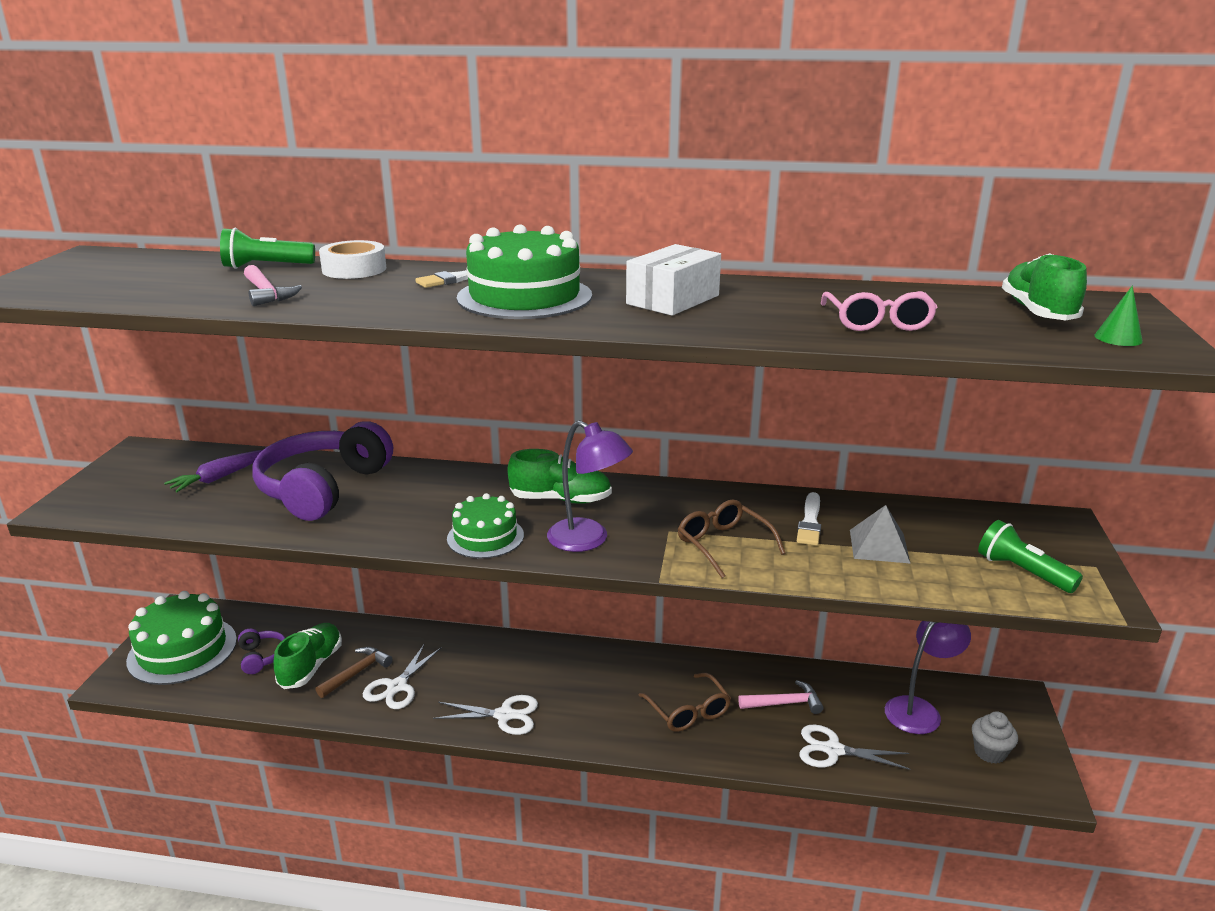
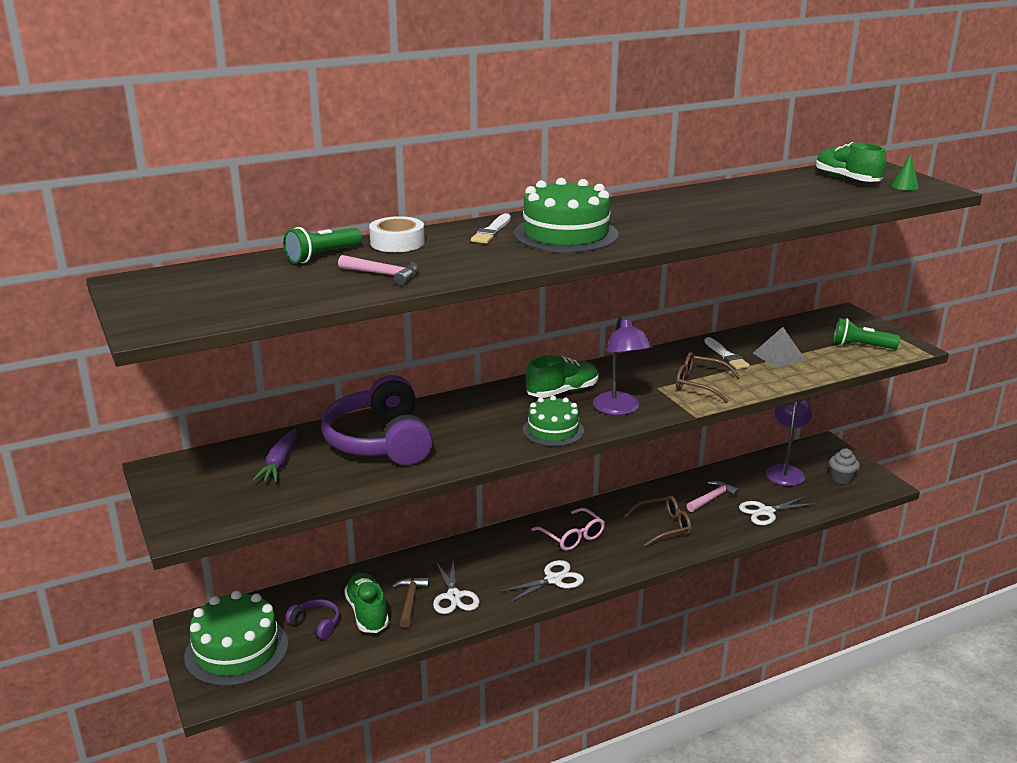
camera: 35 degrees left, 0 degrees up
purple lamp [547,420,633,552] -> purple lamp turned 75 degrees clockwise [593,315,652,415]
white box [626,244,721,316] -> none
brown glasses [638,673,731,732] -> brown glasses turned 45 degrees counterclockwise [624,495,691,547]
pink glasses [821,291,937,331] -> pink glasses moved to [531,508,605,551]

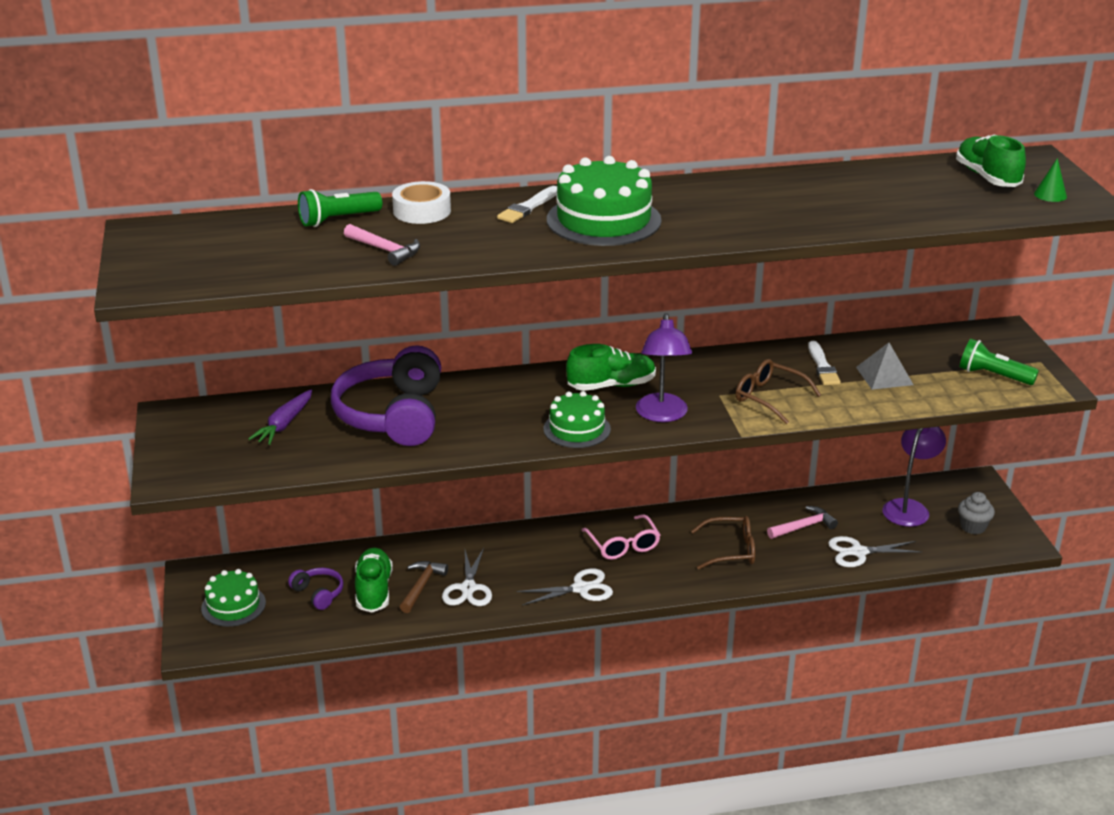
camera: 15 degrees right, 5 degrees up
green cake [184,591,288,687] -> green cake [201,569,266,627], size x0.61

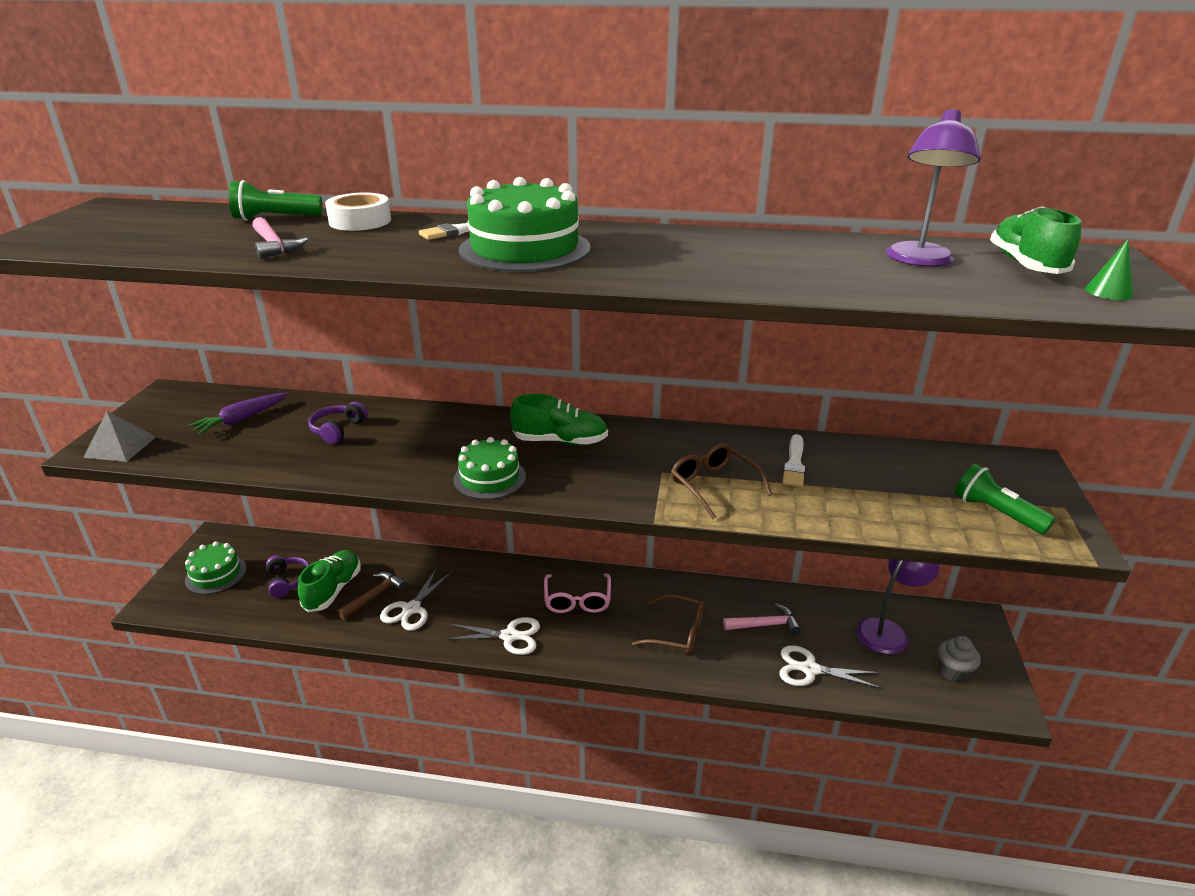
camera: 20 degrees right, 0 degrees up
purple headphones [331,345,441,446] -> purple headphones [308,401,368,444], size x0.45
purple lamp [636,313,692,422] -> purple lamp moved to [886,108,981,267]
grey pyramid [856,343,913,390] -> grey pyramid moved to [83,411,156,462]

